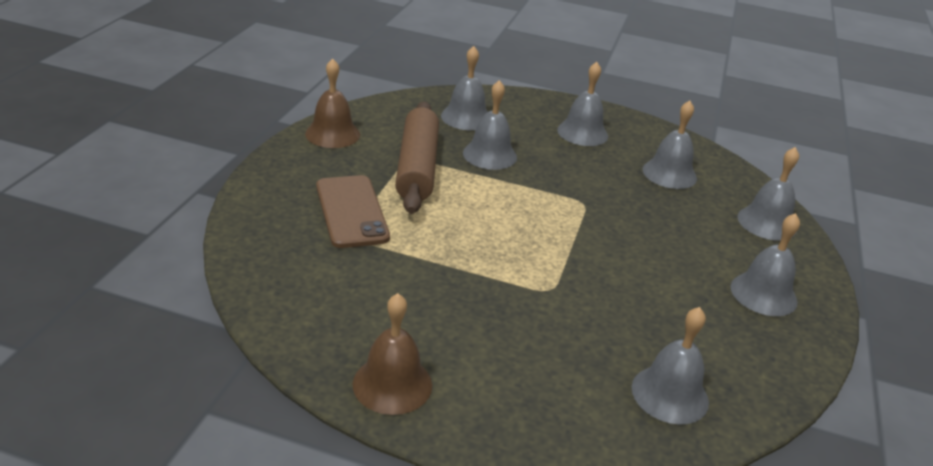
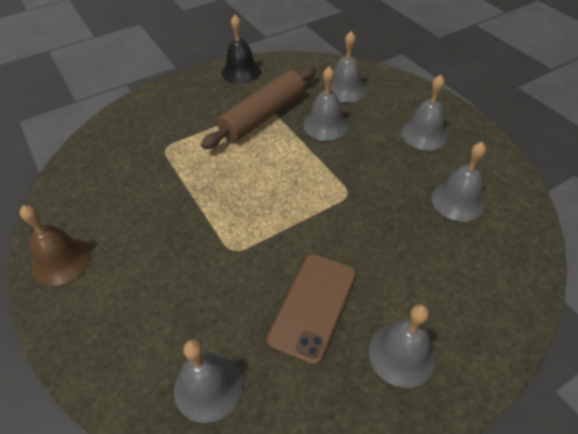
camera: 45 degrees right, 15 degrees up
brown bell [305,59,360,148] -> black bell [221,15,261,84]
brown phone [316,175,390,248] -> brown phone moved to [267,254,356,365]
grey bell [738,147,799,241] -> none

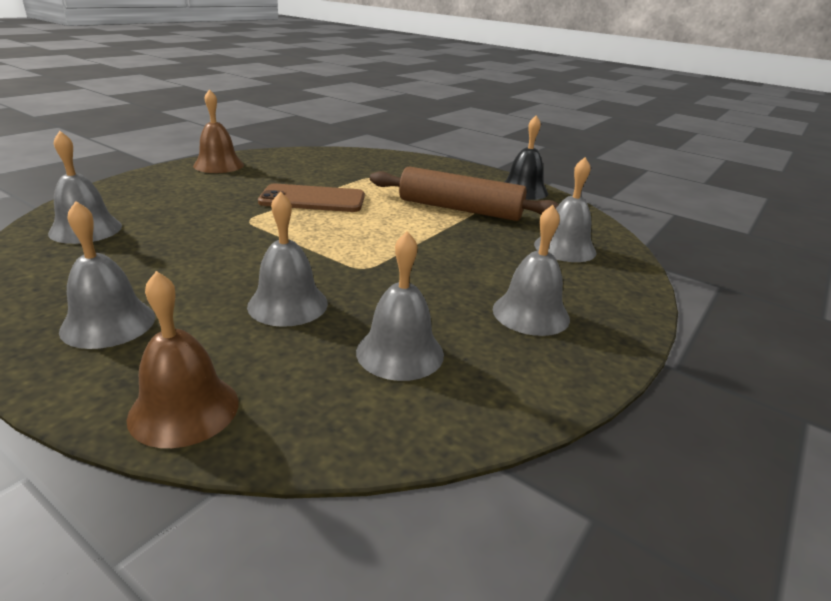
camera: 65 degrees right, 20 degrees down
brown phone [267,254,356,365] -> brown phone moved to [258,184,365,212]
grey bell [303,66,348,141] -> grey bell moved to [247,191,328,327]
none -> brown bell [127,271,239,448]

